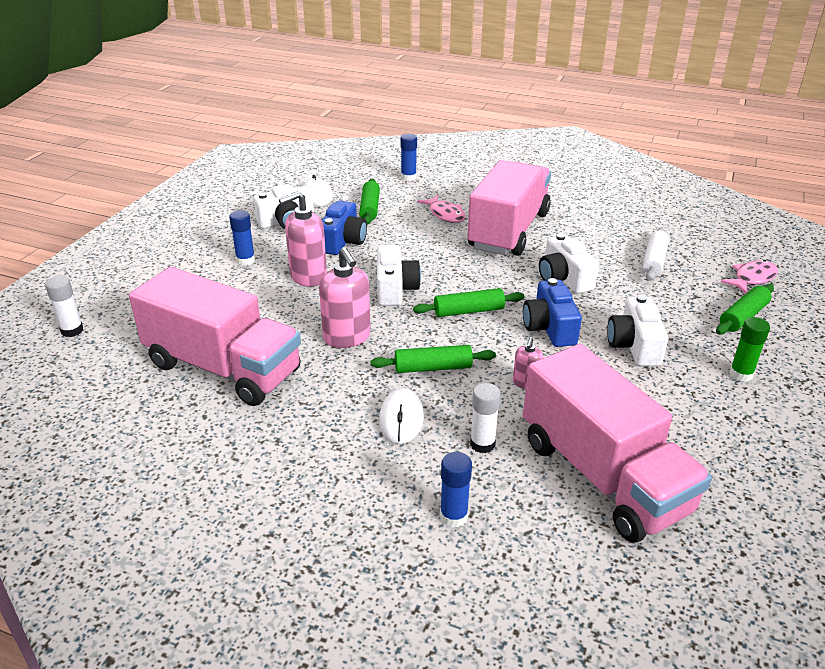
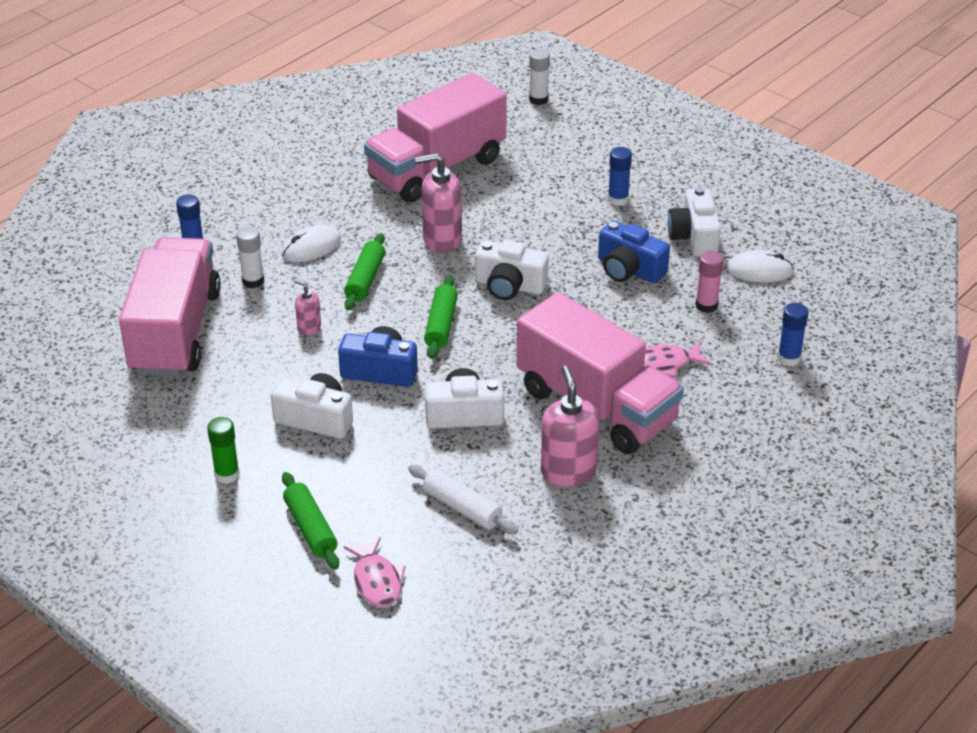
camera: 110 degrees right, 5 degrees up
pink soap dispenser [279,191,327,287] -> pink soap dispenser moved to [541,366,599,487]
green rolling pin [359,179,380,225] -> pink glue stick [695,251,723,313]
white mouse [379,388,424,444] -> white mouse turned 60 degrees counterclockwise [282,225,341,262]
pink truck [523,344,712,543] -> pink truck turned 105 degrees clockwise [119,237,221,377]

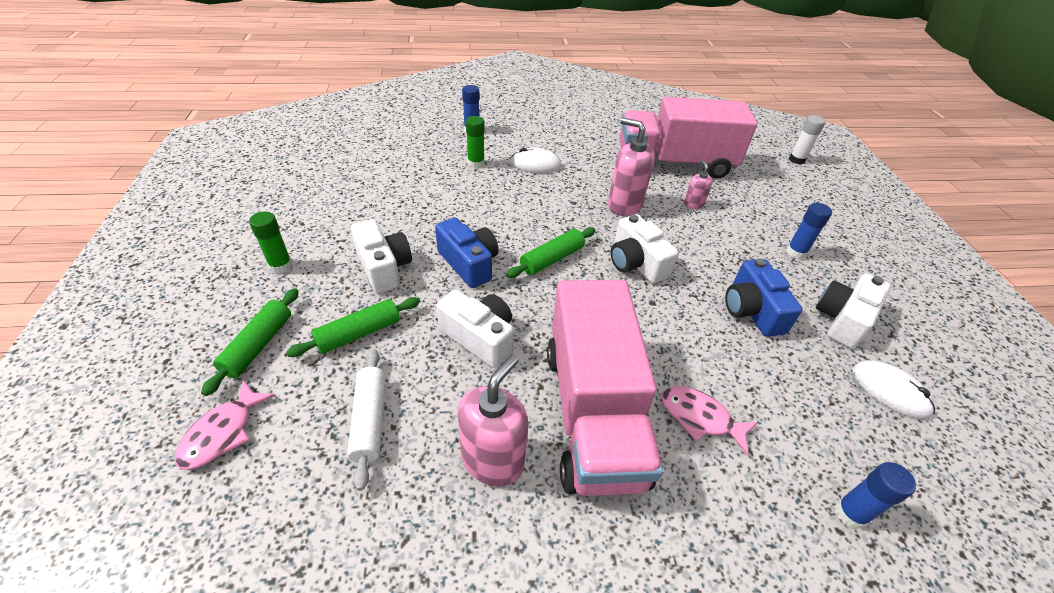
camera: 40 degrees right, 5 degrees up
pink truck [119,237,221,377] -> none
white glue stick [236,227,264,288] -> green glue stick [466,116,485,168]
pink soap dispenser [294,279,321,335] -> pink soap dispenser moved to [684,160,713,209]
green rolling pin [344,233,385,310] -> green rolling pin moved to [286,297,420,357]
pink glue stick [695,251,723,313] -> none

